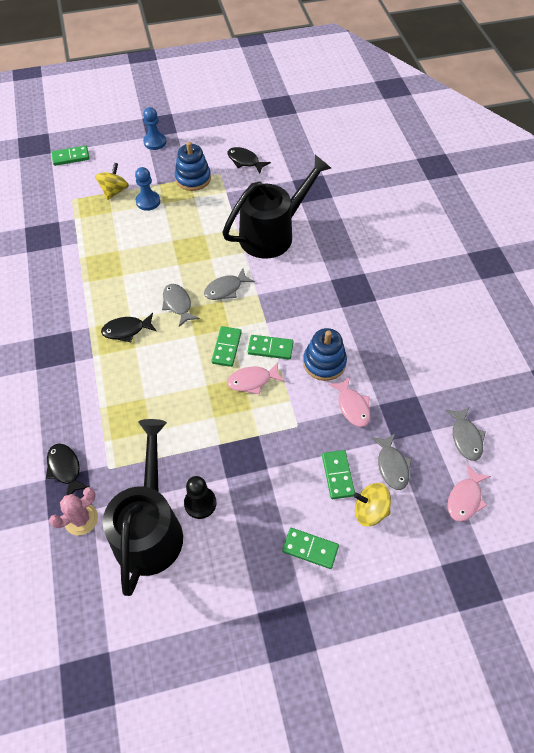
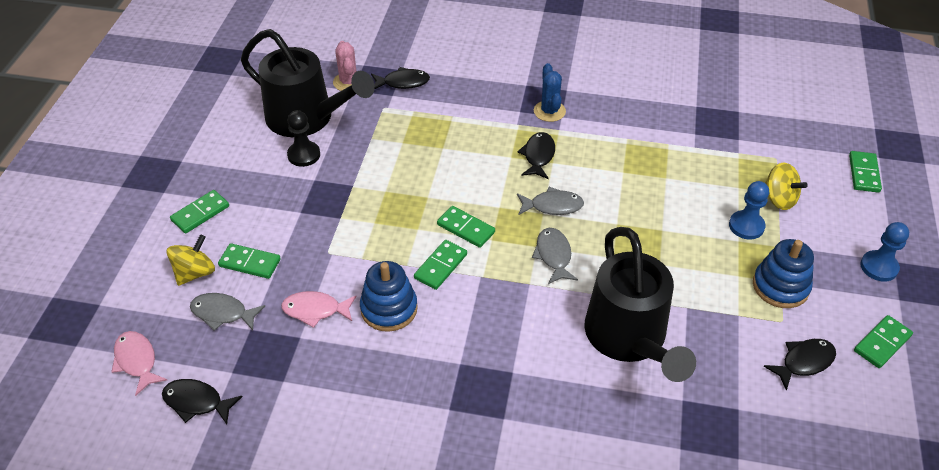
camera: 115 degrees right, 10 degrees down
pink fish [227,362,285,395] -> none
grey fish [446,407,486,461] -> black fish [162,379,243,424]
none -> blue cactus [534,63,566,122]
none -> green domino [854,315,913,368]

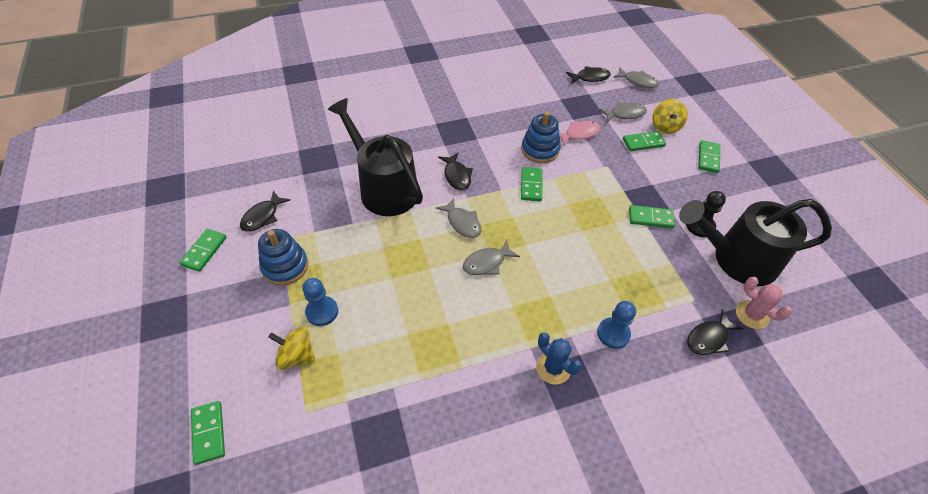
camera: 150 degrees right, 5 degrees up
pink fish [111,331,167,396] -> grey fish [613,67,659,88]
green domino [437,206,495,248] -> green domino moved to [629,205,675,228]
black fish [518,132,555,179] -> black fish moved to [438,153,473,190]
blue pawn [860,222,909,282] -> blue pawn moved to [597,301,636,349]

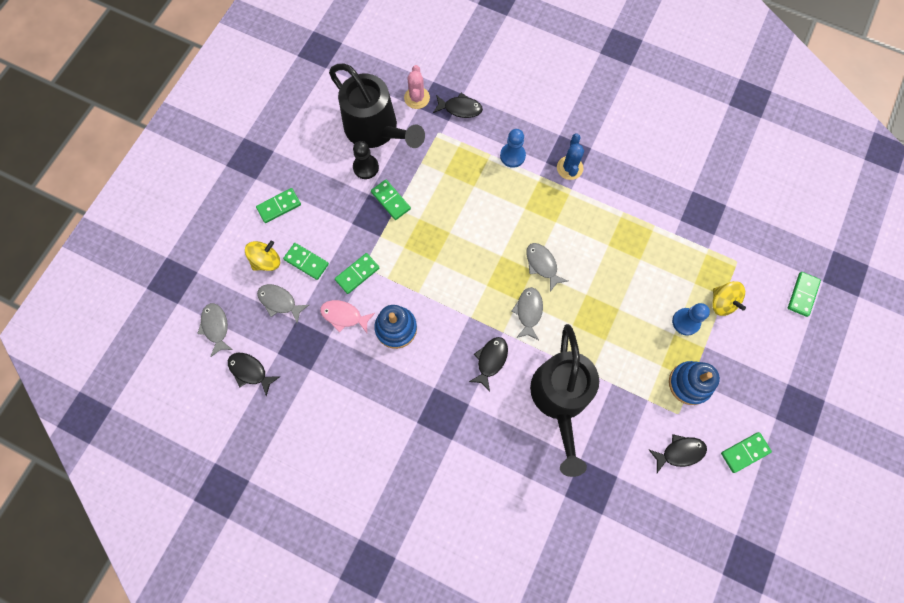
camera: 135 degrees left, 20 degrees up
grey fish [463,240,520,275] -> grey fish turned 135 degrees counterclockwise [526,243,568,292]
green domino [521,167,542,201] -> green domino moved to [335,253,379,294]

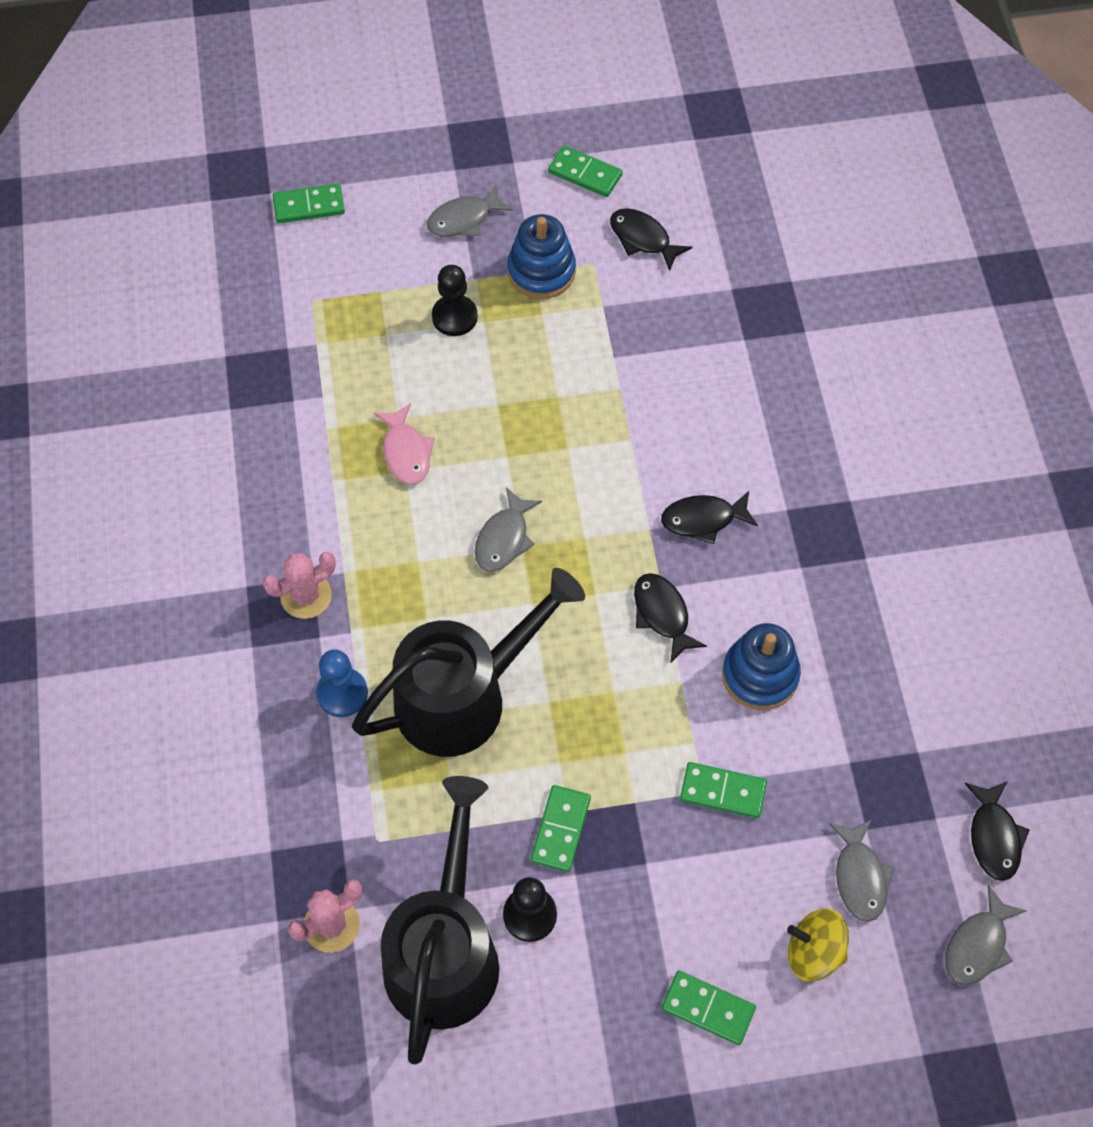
camera: 125 degrees left, 10 degrees down
green domino [283,243,329,280] -> none
pink fish [320,300,375,333] -> pink fish moved to [374,403,435,484]
black fish [433,93,483,118] -> black fish moved to [634,573,707,664]
grey fish [512,287,543,340] -> grey fish moved to [427,184,513,237]
black watering can [530,324,599,477] -> black watering can moved to [352,568,585,757]
blue cactus [557,133,584,180] -> pink cactus [263,552,336,619]
blue pawn [672,303,710,336] -> black pawn [432,265,478,336]
yellow spinning top [712,281,746,316] -> none

